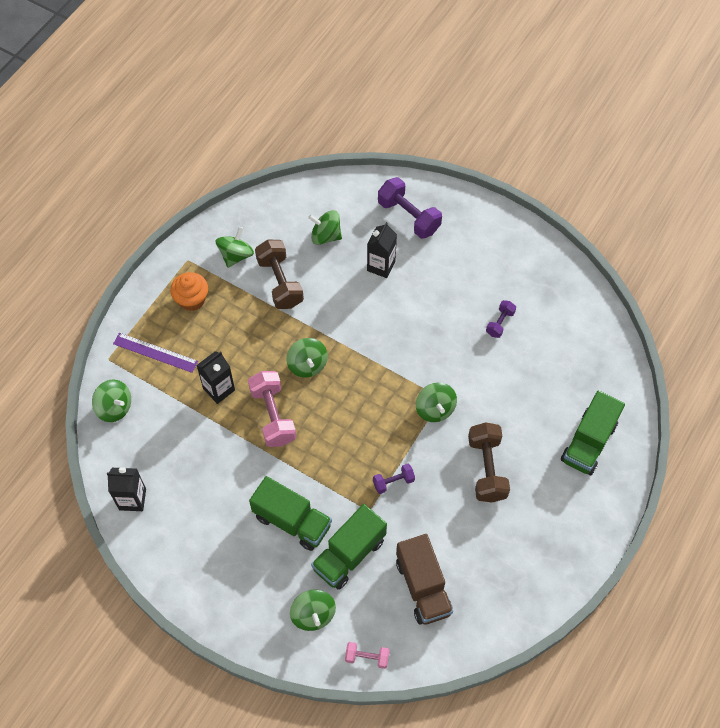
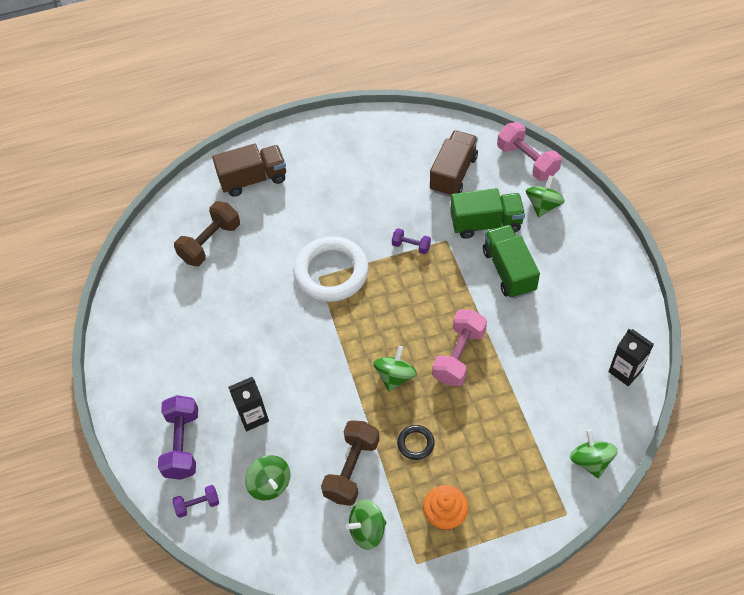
camera: 135 degrees left, 5 degrees down
purple ruler [113,333,198,373] -> none
black carton [196,351,235,404] -> none
pink dumbbell [345,642,390,669] -> pink dumbbell [497,122,562,181], size x1.86
green spinning top [416,383,457,422] -> white ring [293,236,369,302]
brown dumbbell [468,422,510,503] -> brown dumbbell moved to [174,201,240,266]
purple dumbbell [486,300,516,338] -> purple dumbbell moved to [173,485,219,518]
green truck [561,391,625,475] -> brown truck [212,144,286,197]
none -> black ring [397,425,435,460]

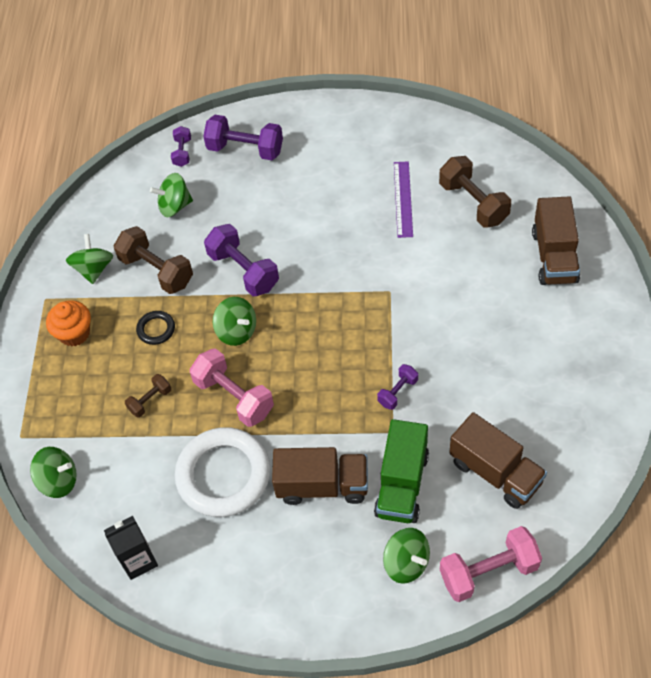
camera: 110 degrees right, 0 degrees up
black carton [228,377,269,431] -> none
white ring [293,236,369,302] -> white ring moved to [175,427,271,517]
green truck [483,225,540,299] -> brown truck [272,447,368,505]
none -> brown dumbbell [125,374,171,418]
none -> purple dumbbell [204,224,279,296]
none -> purple ruler [394,161,413,238]

